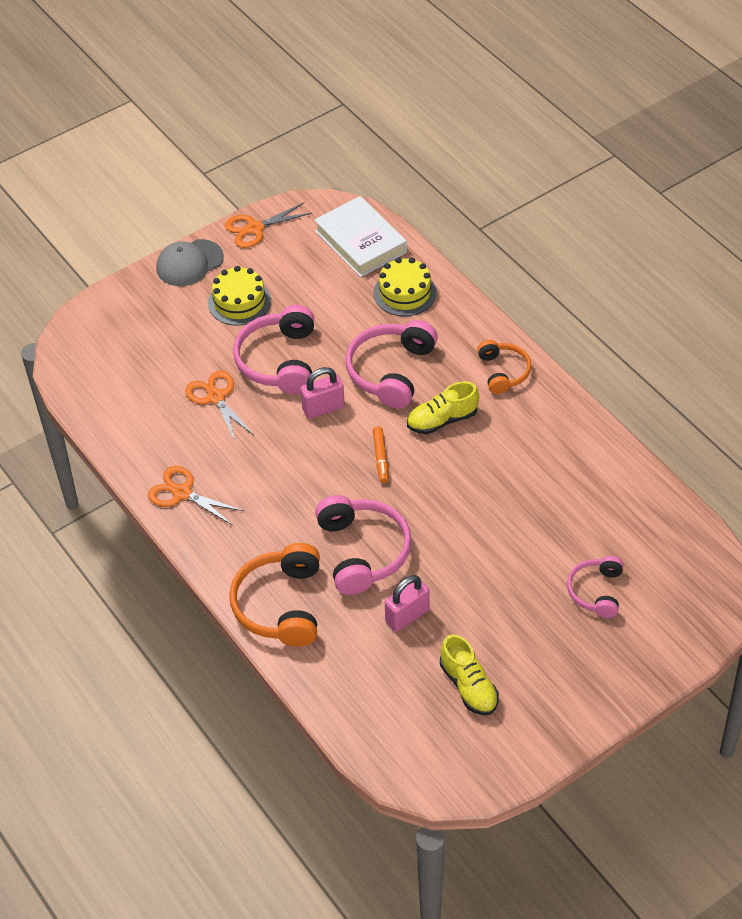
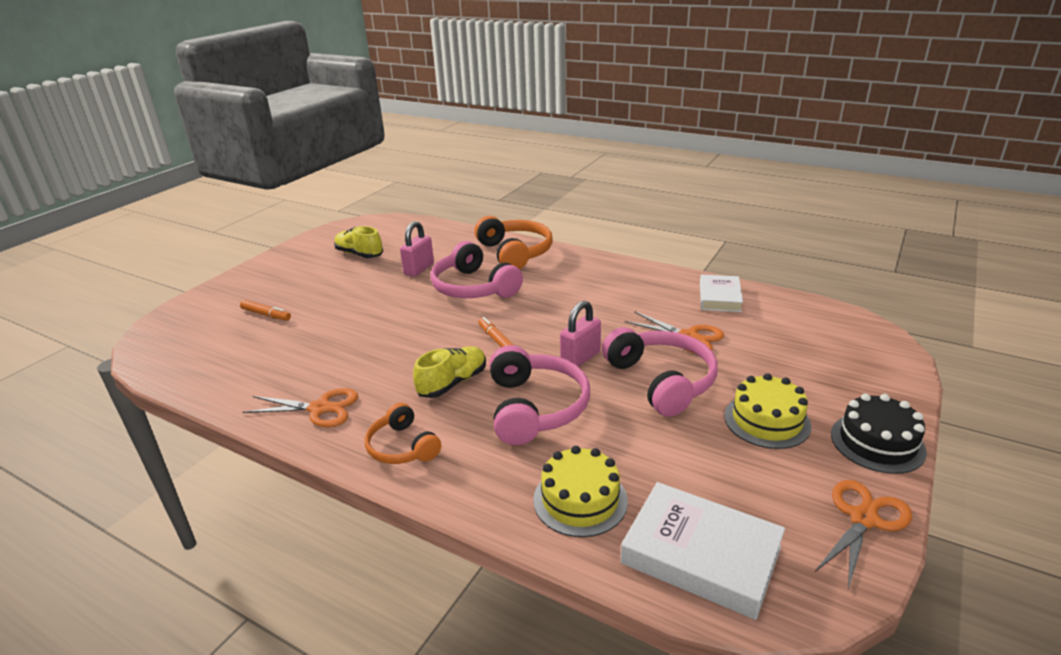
camera: 155 degrees right, 20 degrees down
orange scissors [148,466,244,525] -> orange scissors moved to [243,388,358,427]
grey cap [156,239,224,286] -> black cake [831,393,927,474]
pink headphones [567,556,623,618] -> orange marker [240,300,291,320]
none -> white book [700,274,743,312]

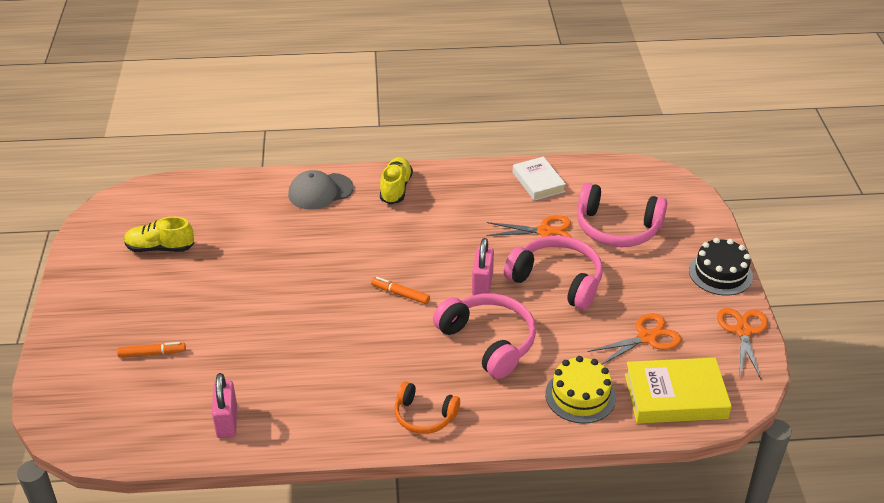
camera: 35 degrees left, 10 degrees up
orange scissors [243,388,358,427] -> orange scissors moved to [588,313,682,364]
pink padlock [400,221,434,277] -> pink padlock moved to [212,373,237,438]
yellow shoe [413,346,486,398] -> yellow shoe moved to [380,157,413,204]
pink headphones [430,241,523,298] -> pink headphones moved to [577,183,667,247]
orange headphones [474,216,553,269] -> grey cap [288,170,354,210]
white book [621,482,785,620] -> yellow book [625,358,732,423]
yellow cake [724,373,811,449] -> none

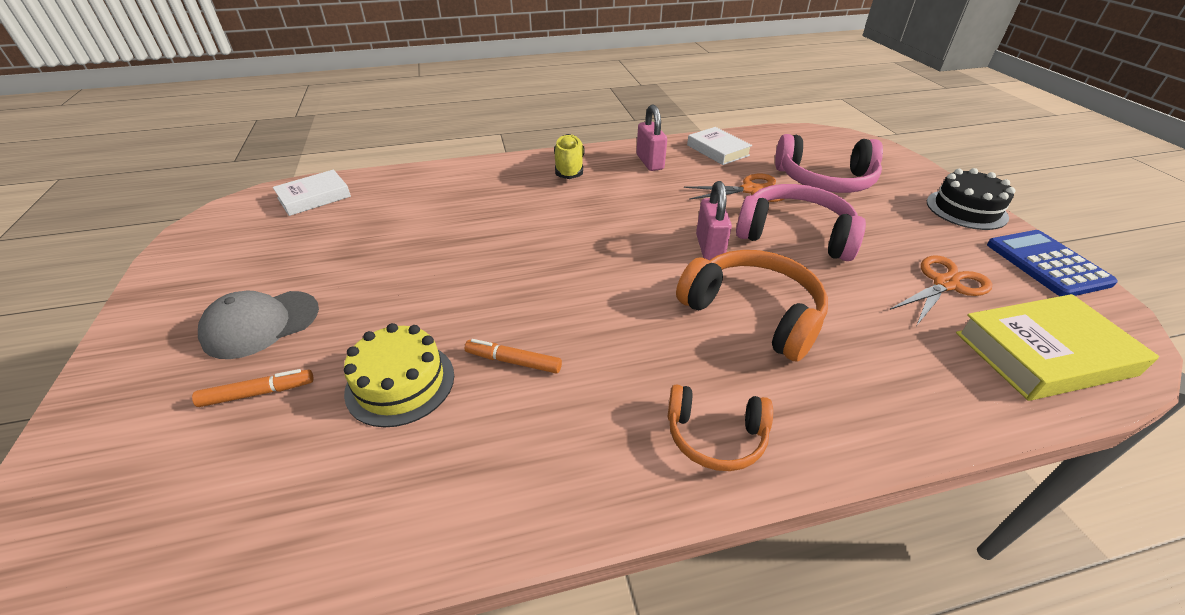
camera: 10 degrees left, 0 degrees up
yellow shoe [124,216,194,252] -> none
pink padlock [212,373,237,438] -> pink padlock moved to [637,105,667,171]
grey cap [288,170,354,210] -> grey cap moved to [198,291,319,359]
orange marker [371,277,430,304] -> orange marker moved to [465,339,562,374]
pink headphones [433,293,536,379] -> orange headphones [676,250,828,362]
yellow cake [545,356,616,424] -> yellow cake moved to [344,323,454,427]
orange scissors [717,308,768,379] -> blue calculator [987,230,1118,296]
none -> white book [273,170,351,216]

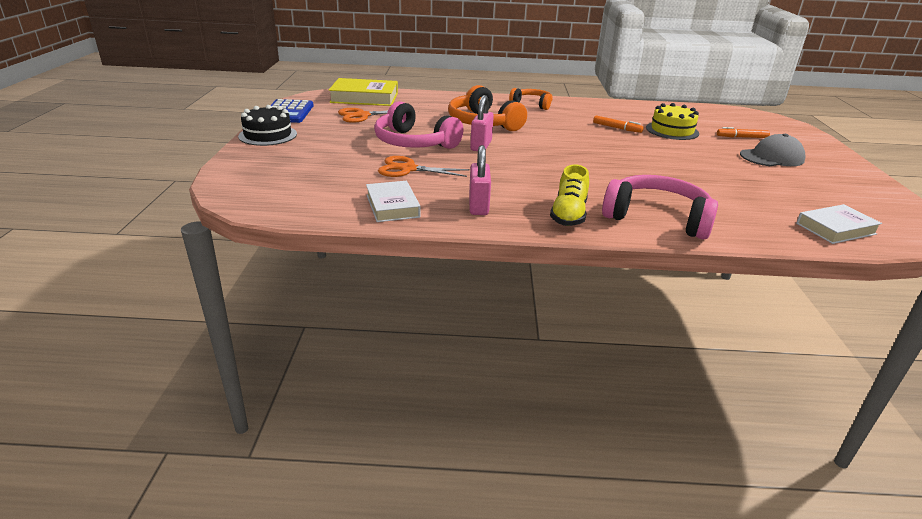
camera: 165 degrees left, 10 degrees down
pink headphones [775,134,883,193] -> pink headphones moved to [602,175,718,239]

